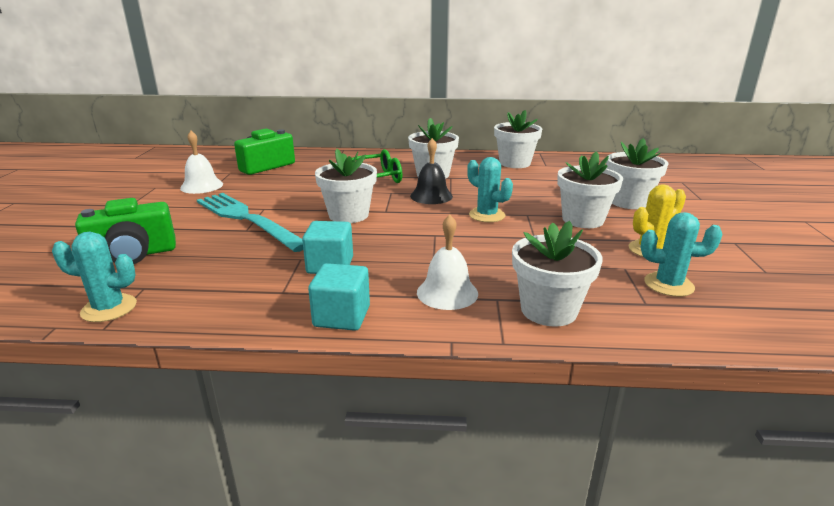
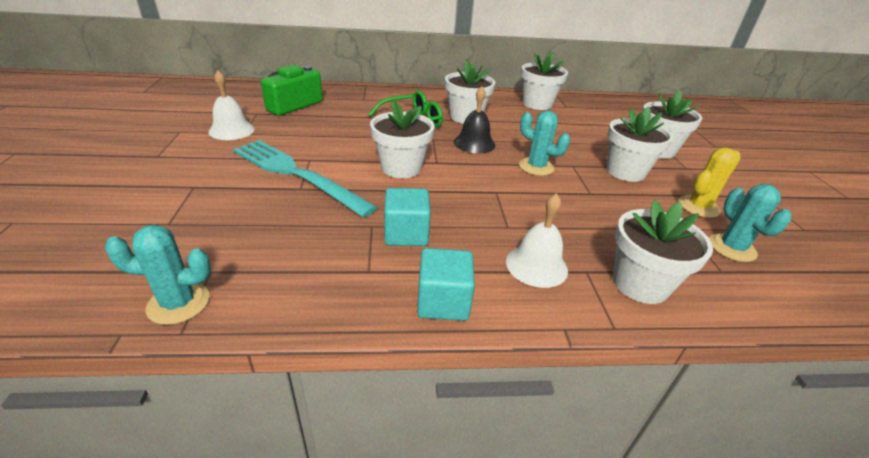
camera: 10 degrees left, 10 degrees up
green camera [75,198,176,264] -> none
turquoise cactus [641,212,722,297] -> turquoise cactus turned 75 degrees clockwise [709,184,792,262]

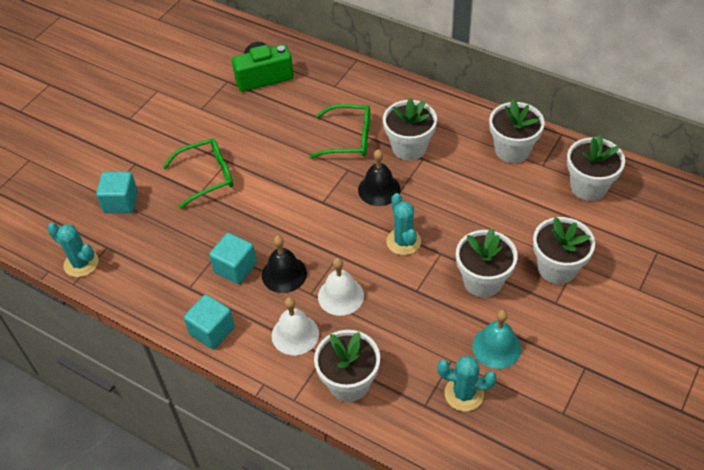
camera: 40 degrees right, 15 degrees up
white bell [208,71,255,140] -> white bell moved to [318,258,364,316]
turquoise fork [233,140,378,218] -> green glasses [163,138,233,209]
white flower pot [370,100,435,178] -> white flower pot moved to [567,135,625,201]
yellow cactus [679,148,741,218] -> turquoise bell [472,310,521,369]
turquoise cactus [709,184,792,262] -> turquoise cactus turned 75 degrees clockwise [437,356,497,411]
none -> turquoise cube [96,172,138,213]
none -> black bell [262,236,307,293]

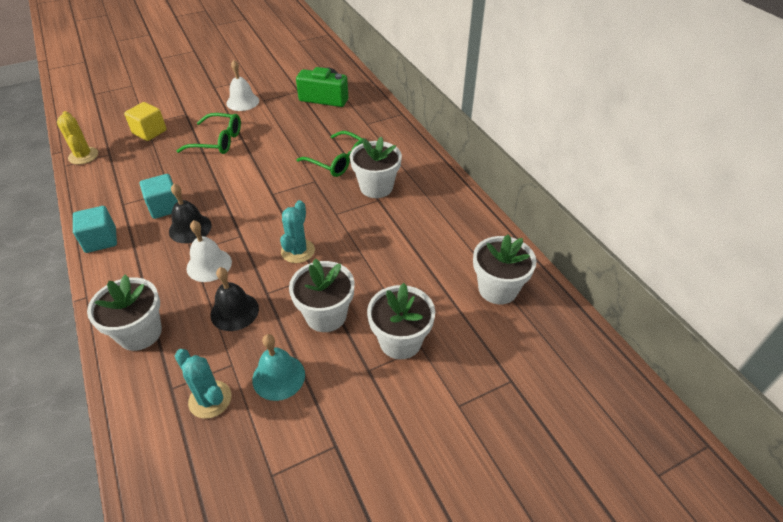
camera: 30 degrees right, 5 degrees down
turquoise cactus [47,223,98,277] -> yellow cactus [57,111,98,165]
turquoise cube [96,172,138,213] -> yellow cube [124,102,167,141]
white bell [272,297,319,355] -> white bell moved to [226,60,259,111]
black bell [358,149,401,206] -> black bell moved to [211,267,259,331]
white flower pot [489,98,545,163] -> none

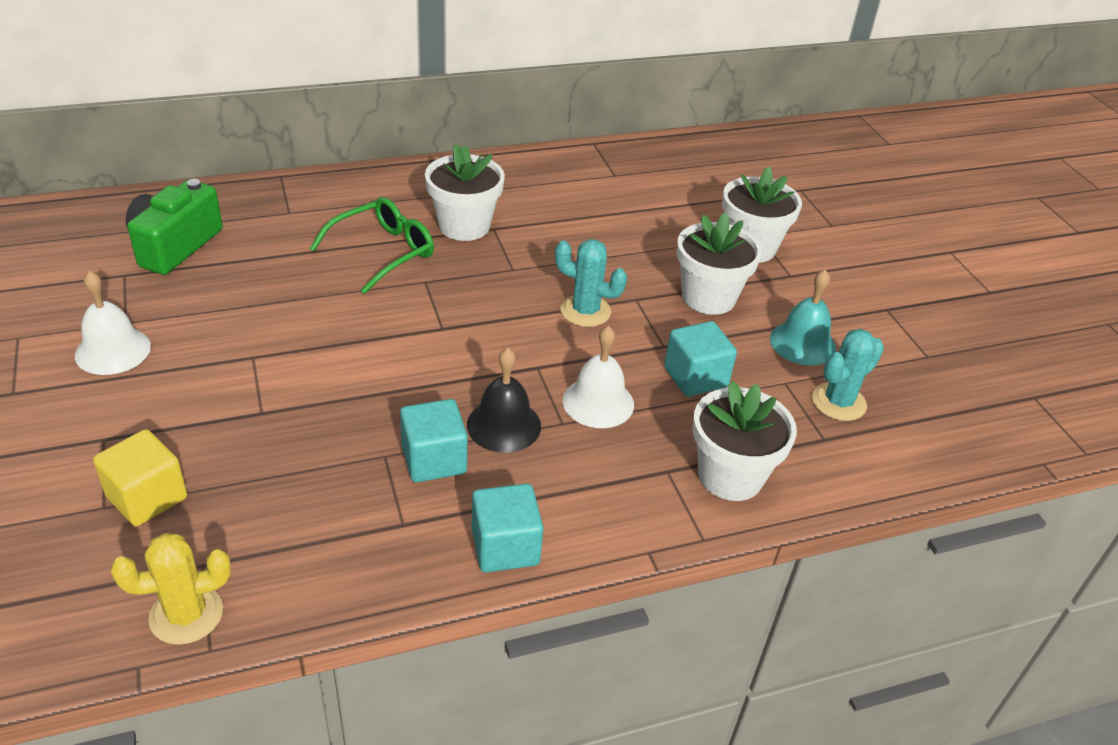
camera: 85 degrees left, 5 degrees down
green glasses [177,113,241,154] -> none
black bell [211,267,259,331] -> turquoise cube [664,321,737,397]
white flower pot [473,235,537,304] -> none

